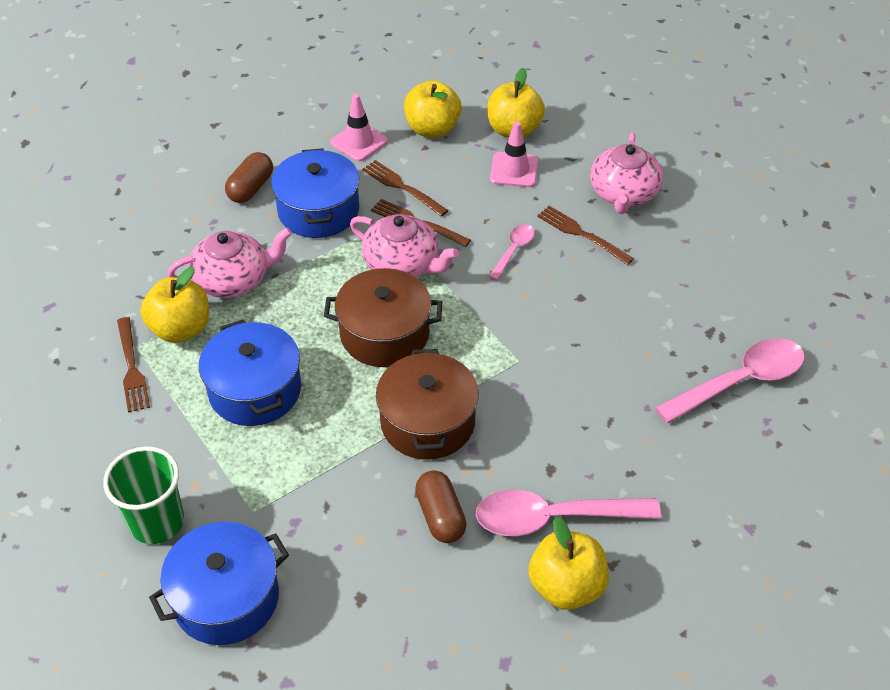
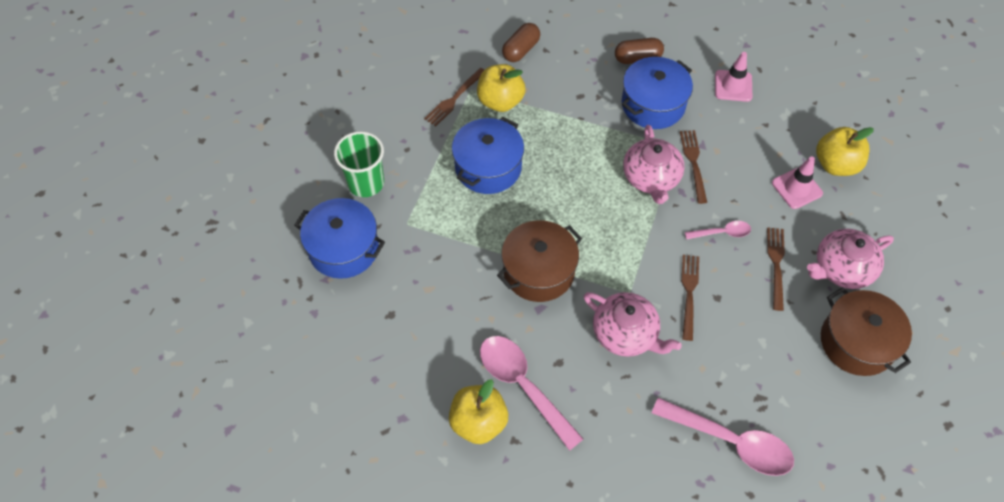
camera: 55 degrees right, 10 degrees up
pink teapot [167,228,292,298] -> pink teapot moved to [584,292,682,357]
brown pot [324,268,442,367] -> brown pot moved to [821,287,912,376]
brown fork [362,160,449,217] -> brown fork moved to [681,255,699,341]
yellow apple [404,80,462,138] -> none
brown capsule [415,470,467,543] -> brown capsule moved to [502,23,540,62]

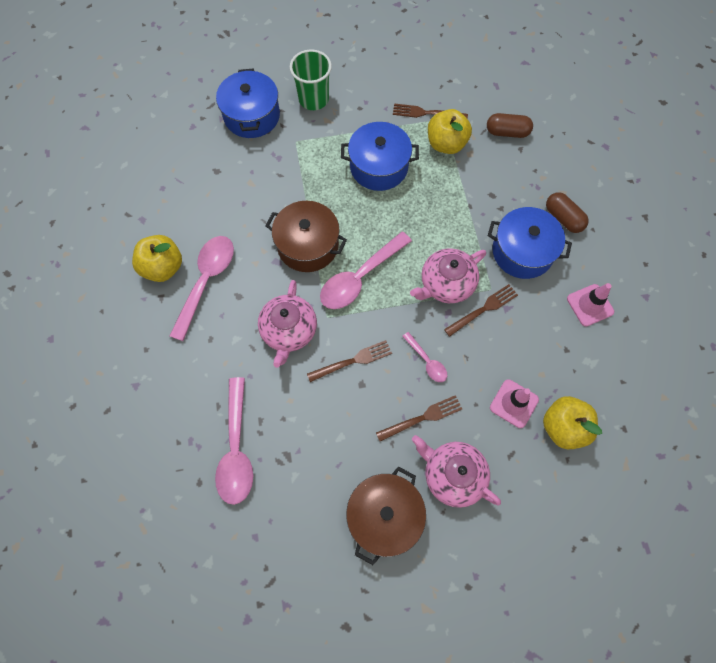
camera: 60 degrees right, 10 degrees up
none -> pink spoon [320,232,412,309]

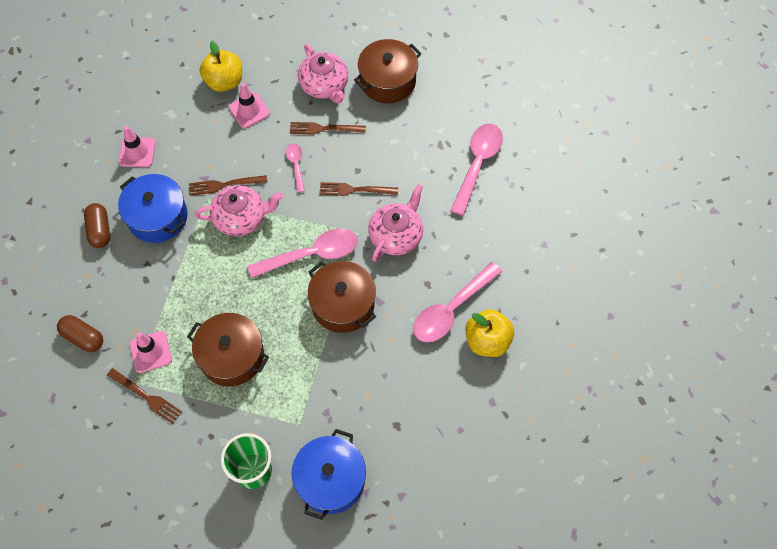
camera: 155 degrees left, 5 degrees down
blue pot [341,122,419,191] -> brown pot [187,313,269,386]
yellow apple [428,109,472,154] -> pink traffic cone [130,331,172,373]

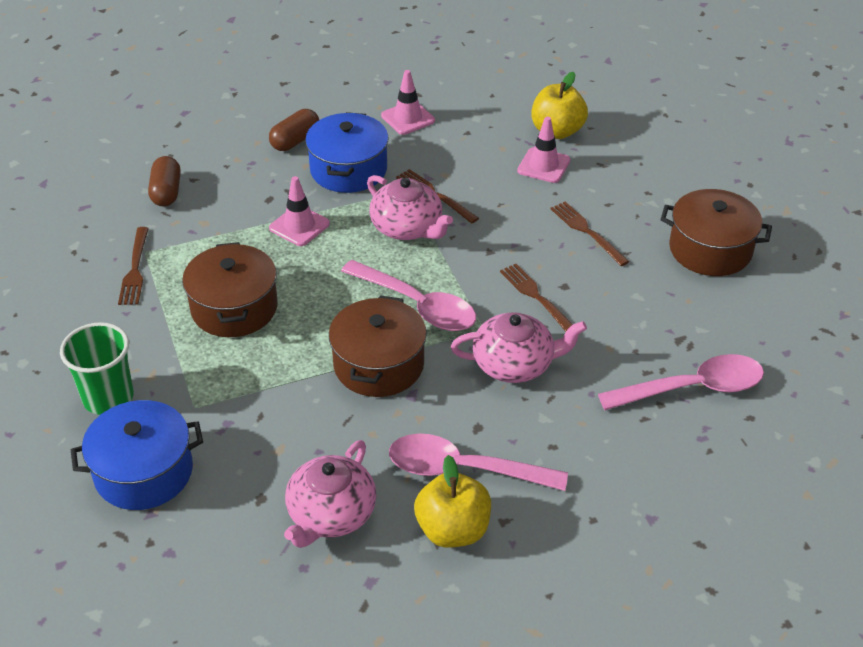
camera: 55 degrees right, 20 degrees down
pink traffic cone [130,331,172,373] -> pink traffic cone moved to [269,176,330,246]
pink spoon [286,143,305,193] -> none
pink teapot [298,44,348,104] -> pink teapot moved to [284,440,376,548]

